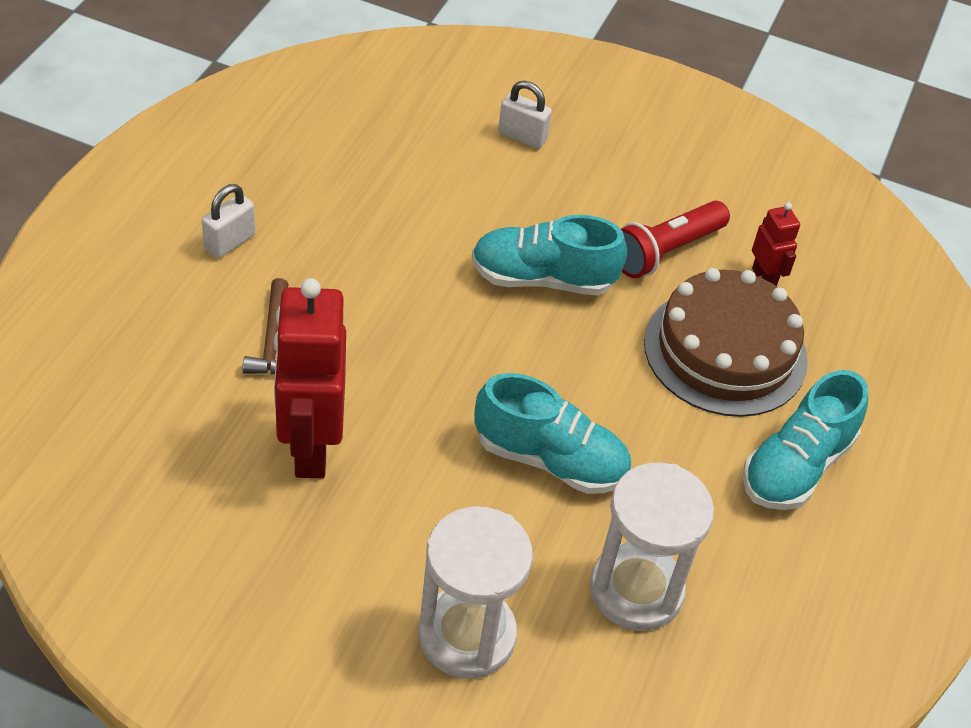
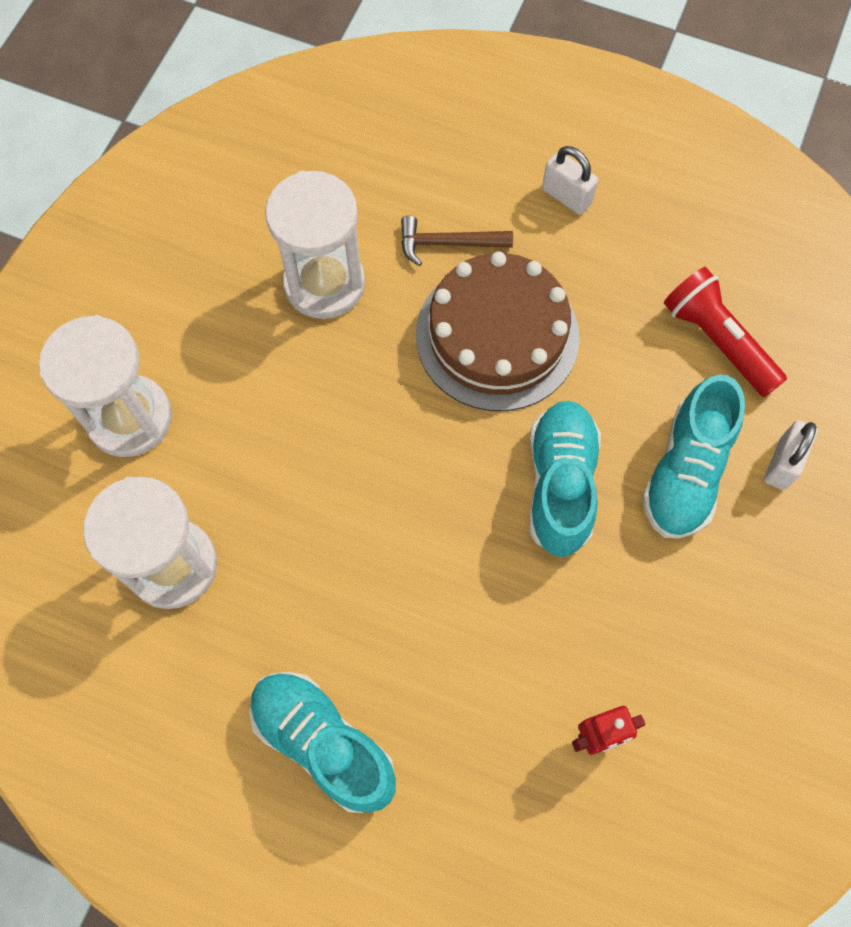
camera: 95 degrees right, 20 degrees up
red robot [274,278,346,478] -> white hourglass [265,171,365,319]
turquoise shoe [475,373,631,494] -> turquoise shoe moved to [642,374,745,539]
red flashlight [621,201,730,278] -> red flashlight moved to [664,267,787,397]
brown cake [644,268,808,417] -> brown cake moved to [416,251,579,411]

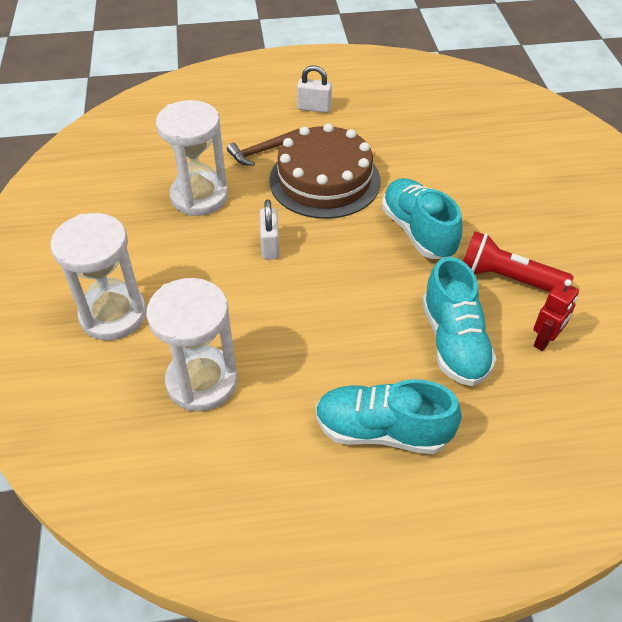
camera: 30 degrees left, 20 degrees down
turquoise shoe [642,374,745,539] -> turquoise shoe moved to [422,257,497,386]
red flashlight [664,267,787,397] -> red flashlight moved to [463,231,573,292]
white padlock [764,420,818,490] -> white padlock moved to [260,199,279,260]

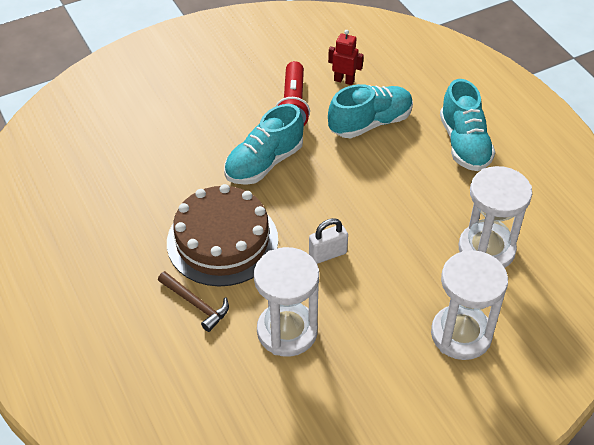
camera: 110 degrees left, 0 degrees up
white padlock [297,65,332,113] -> none

